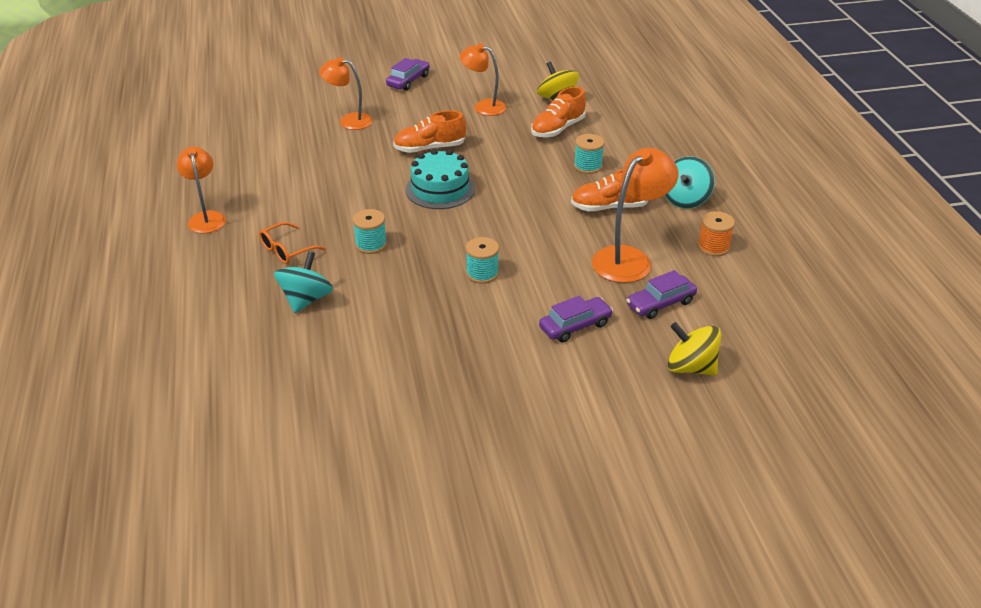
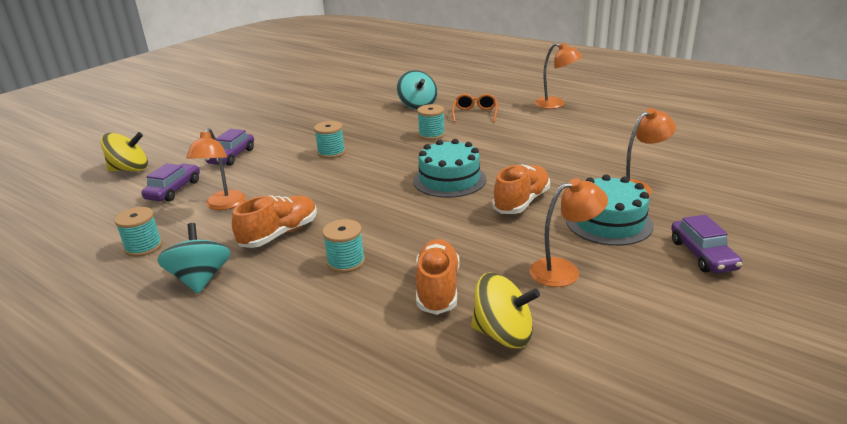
camera: 140 degrees right, 10 degrees down
orange lamp [592,148,679,283] -> orange lamp [186,128,246,210], size x0.67
orange spool [698,211,735,256] -> turquoise spool [114,207,162,257]
none -> turquoise cake [566,174,654,246]

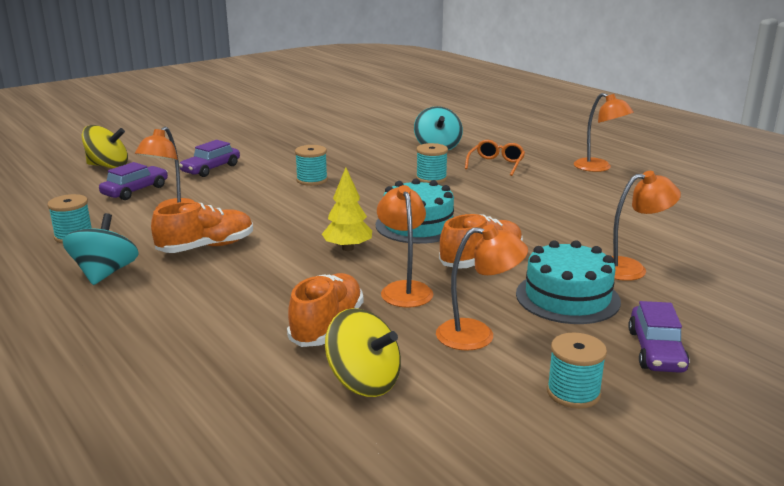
camera: 15 degrees right, 5 degrees down
turquoise spool [322,219,365,273] -> turquoise spool moved to [547,333,607,409]
none -> yellow tree [322,167,372,251]
none -> orange lamp [377,185,434,308]

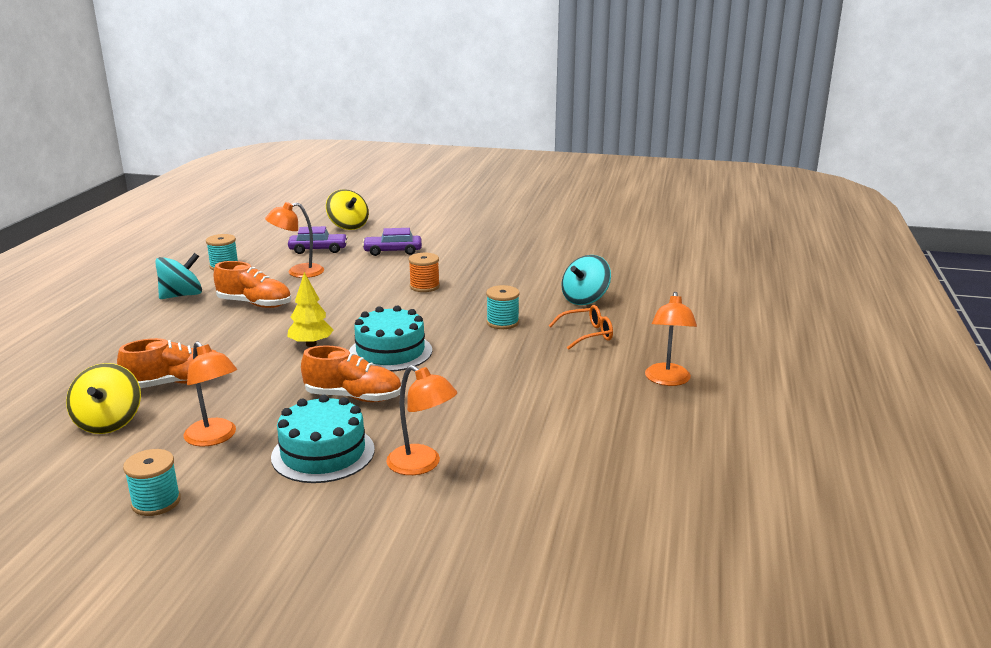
camera: 50 degrees right, 0 degrees up
turquoise spool [295,145,328,186] -> orange spool [409,253,440,292]
orange lamp [377,185,434,308] -> none
purple car [628,301,690,373] -> none

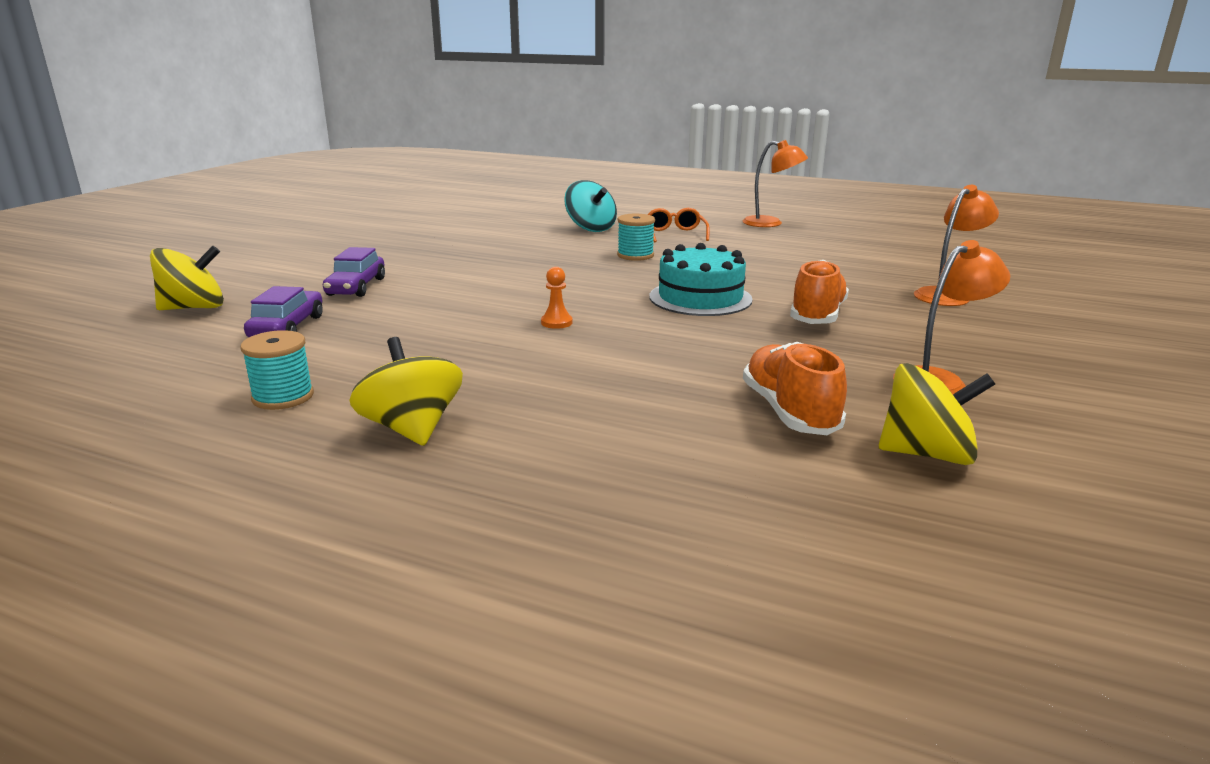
camera: 80 degrees left, 0 degrees up
turquoise spool [123,449,181,516] -> none
turquoise spinning top [155,253,202,299] -> yellow spinning top [349,337,463,446]
orange shoe [213,261,291,308] -> none
orange lamp [265,202,324,278] -> none
turquoise cake [271,395,375,483] -> none
yellow tree [287,272,334,347] -> none
orange spool [409,253,440,292] -> none
none -> orange pawn [541,267,573,329]

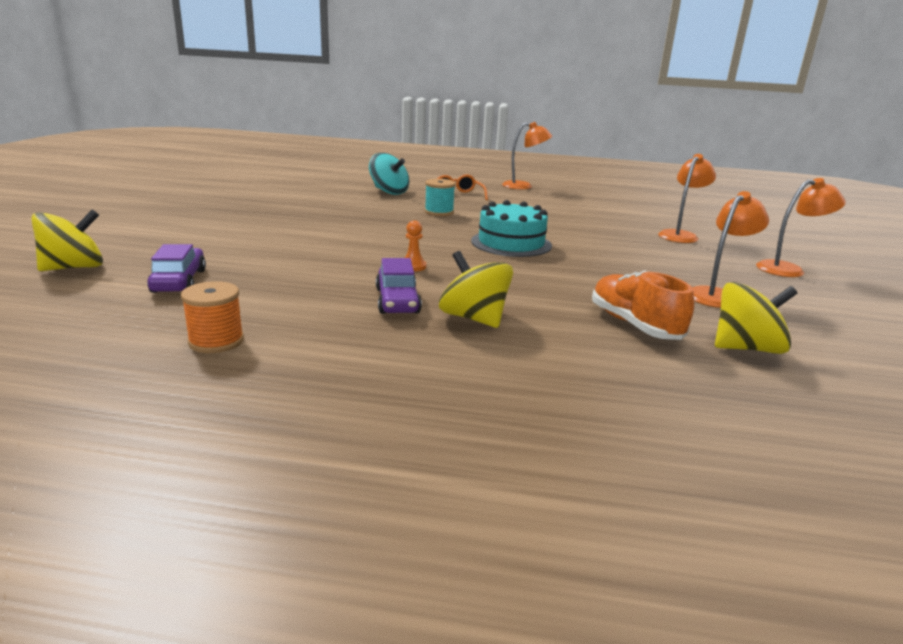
camera: 15 degrees left, 0 degrees up
turquoise spool [241,330,314,410] -> orange spool [181,281,244,353]
purple car [323,247,385,297] -> purple car moved to [376,258,422,314]
yellow spinning top [349,337,463,446] -> yellow spinning top moved to [439,251,513,328]
orange shoe [790,260,849,324] -> none
none -> orange lamp [756,178,846,277]

